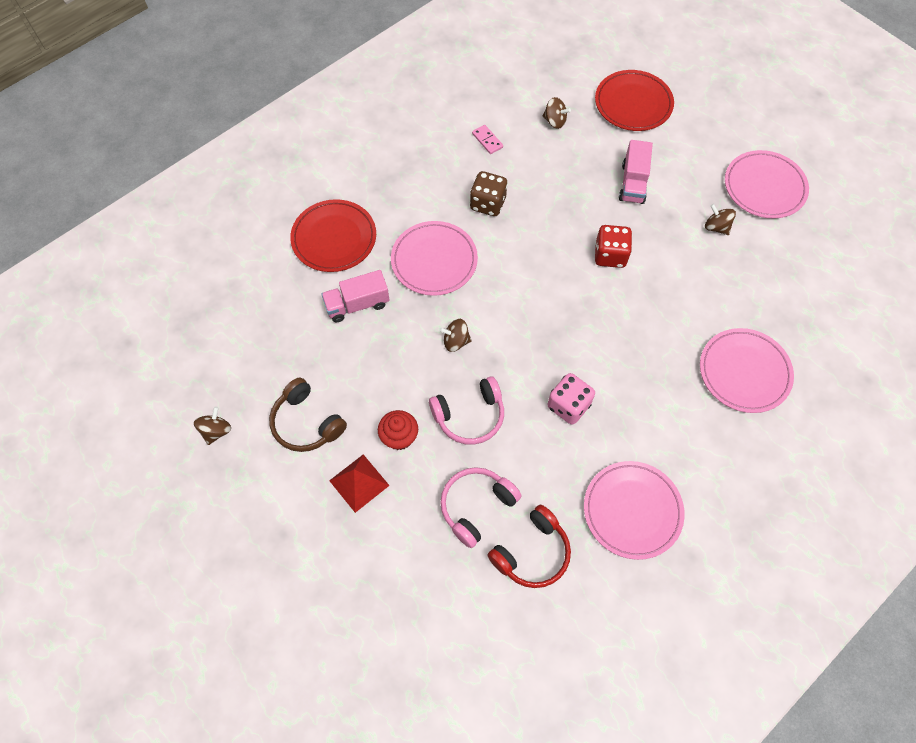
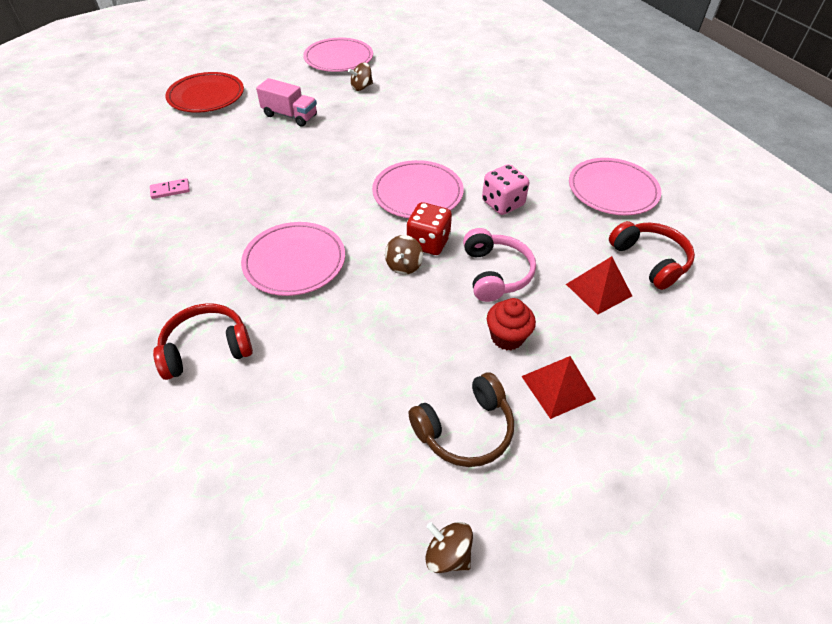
camera: 75 degrees left, 15 degrees down
red plate [290,199,376,272] -> red headphones [153,303,253,380]
pink truck [321,270,390,322] -> none
pink headphones [440,467,521,548] -> red pyramid [566,256,632,315]
brown dice [470,171,508,216] -> none
brown spinning top [543,97,571,129] -> none
red dice [595,225,632,268] -> red dice moved to [407,202,452,255]
pink plate [700,328,794,413] -> pink plate moved to [372,160,464,218]

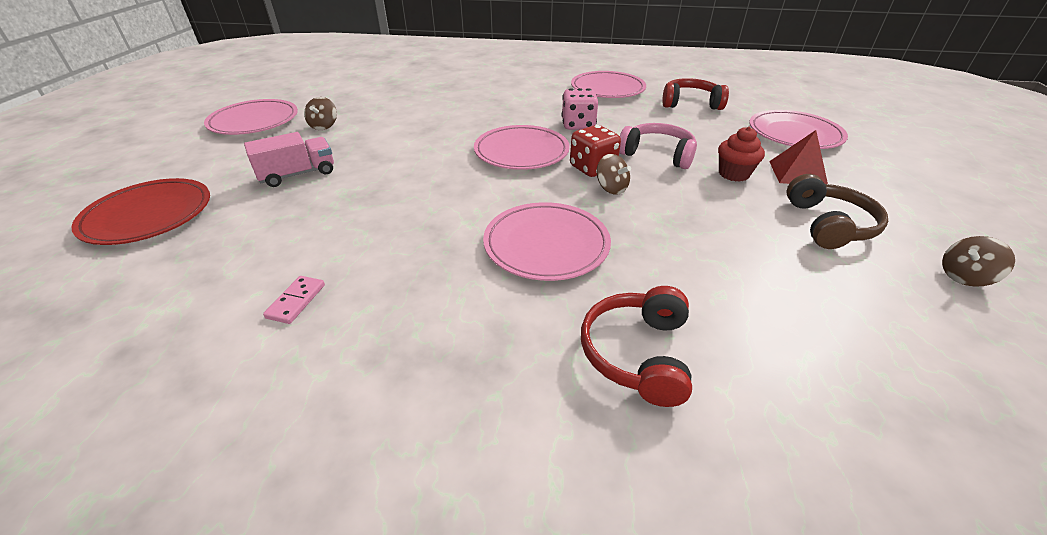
camera: 55 degrees left, 10 degrees down
red pyramid [566,256,632,315] -> none
none -> pink plate [749,110,848,149]

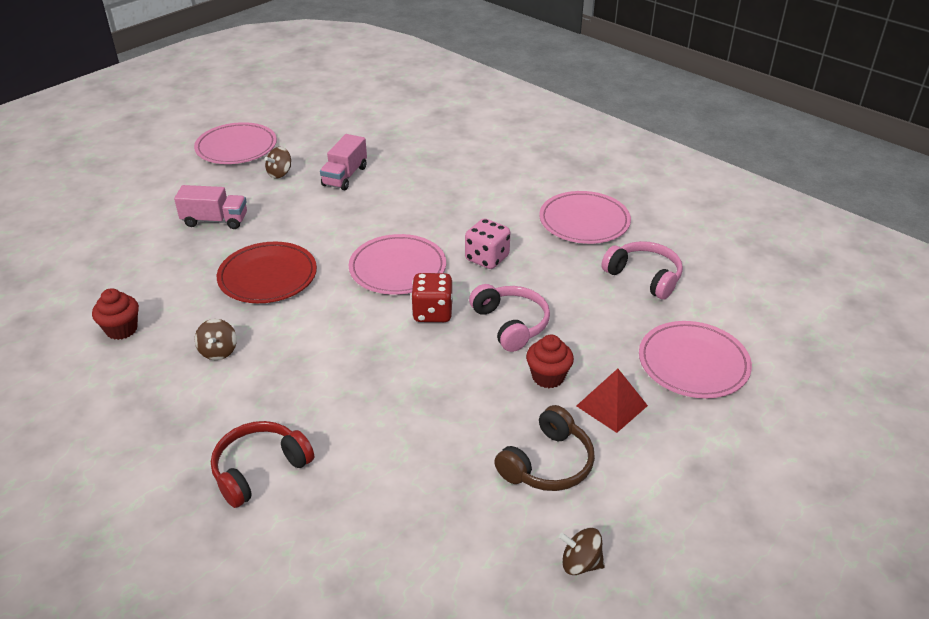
camera: 35 degrees right, 0 degrees up
red plate [71,178,210,245] -> red plate moved to [217,242,317,303]
pink domino [263,276,325,324] -> red cupcake [92,288,139,340]
pink plate [483,202,611,281] -> none
brown spinning top [597,154,631,195] -> brown spinning top moved to [195,319,237,360]
red headphones [662,78,729,110] -> pink headphones [601,241,683,300]
none -> pink truck [320,134,367,190]

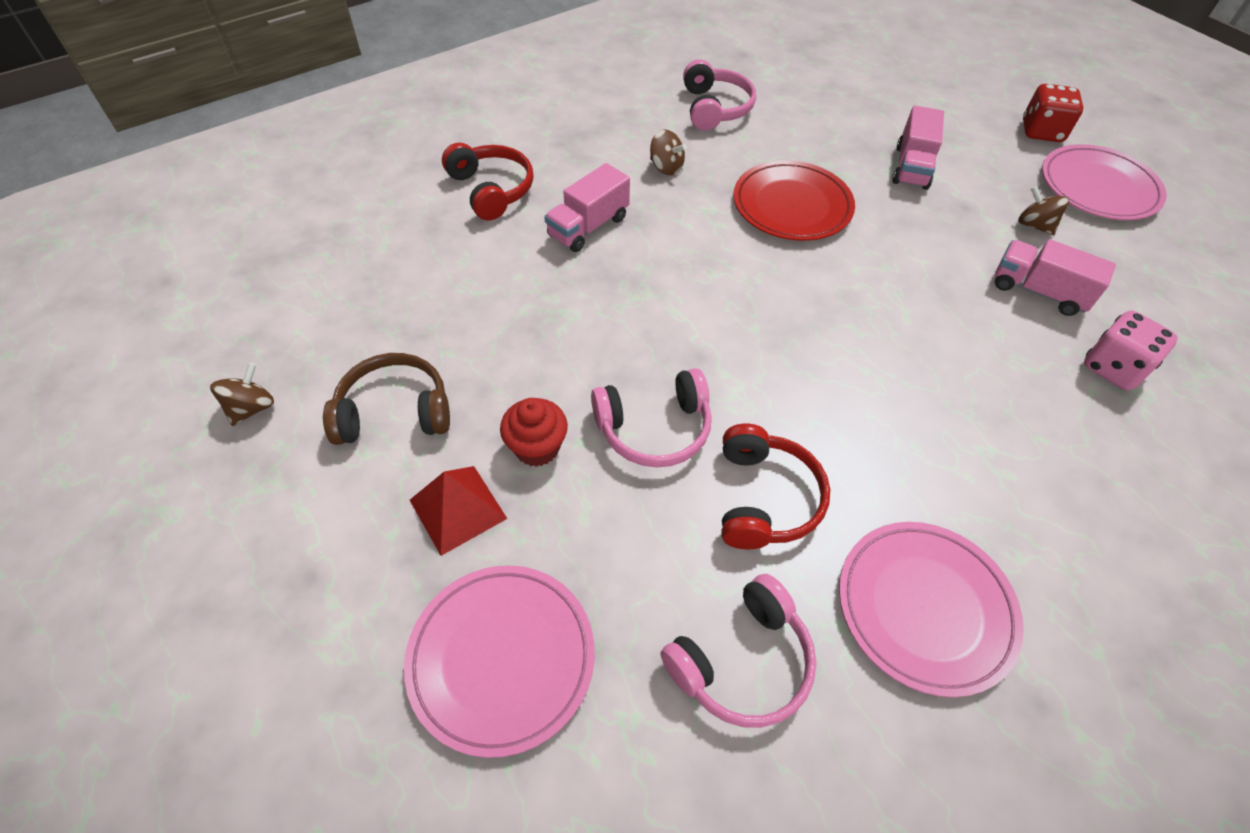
camera: 100 degrees right, 15 degrees up
red cupcake [92,288,139,340] -> pink headphones [683,59,756,131]
brown spinning top [195,319,237,360] -> brown spinning top turned 150 degrees counterclockwise [650,129,687,175]
pink plate [349,234,446,295] -> none
red dice [411,273,453,322] -> red dice moved to [1023,84,1084,142]
pink dice [465,218,510,269] -> pink dice moved to [1084,310,1177,391]
brown headphones [494,405,595,491] -> brown headphones turned 120 degrees clockwise [323,353,450,445]
none -> pink truck [544,163,630,252]
none -> red headphones [722,424,830,549]

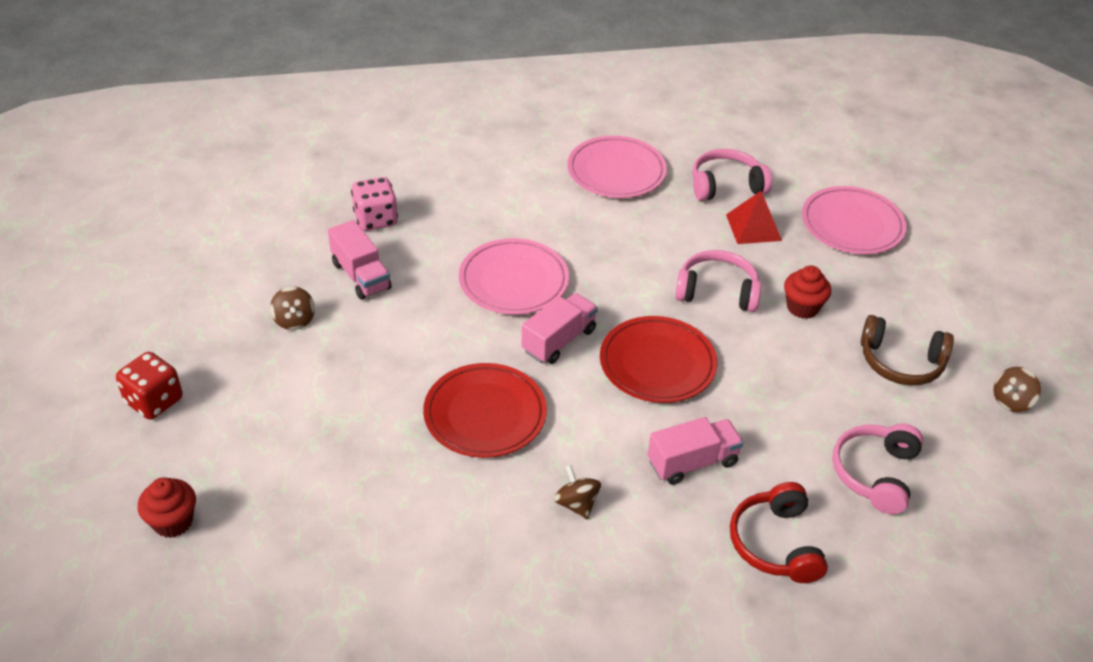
camera: 155 degrees left, 10 degrees down
red pyramid [410,466,507,556] -> red pyramid moved to [726,191,782,244]
pink headphones [683,59,756,131] -> pink headphones moved to [832,423,923,514]
red headphones [722,424,830,549] -> none
pink truck [893,106,944,190] -> pink truck moved to [521,293,598,364]
pink plate [1042,144,1167,220] -> pink plate moved to [459,238,569,315]
none -> red cupcake [138,477,196,538]
none -> red plate [600,316,717,403]

